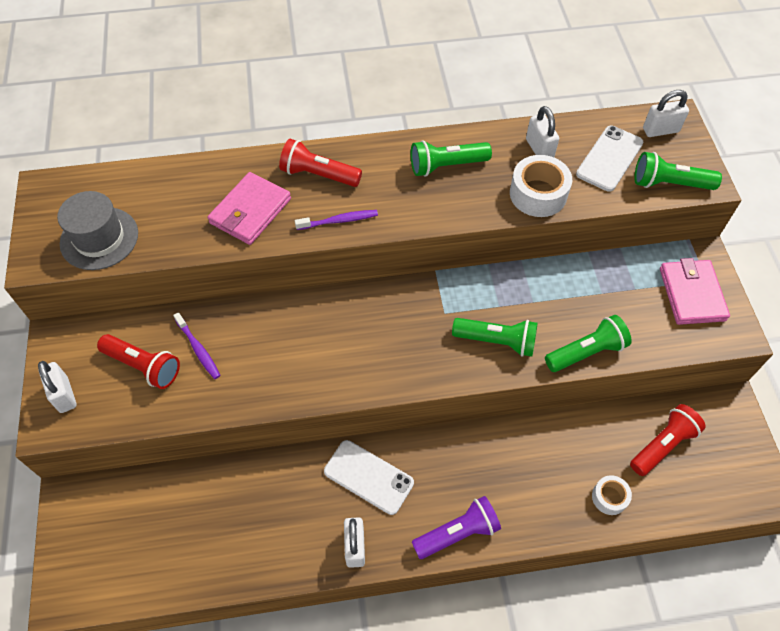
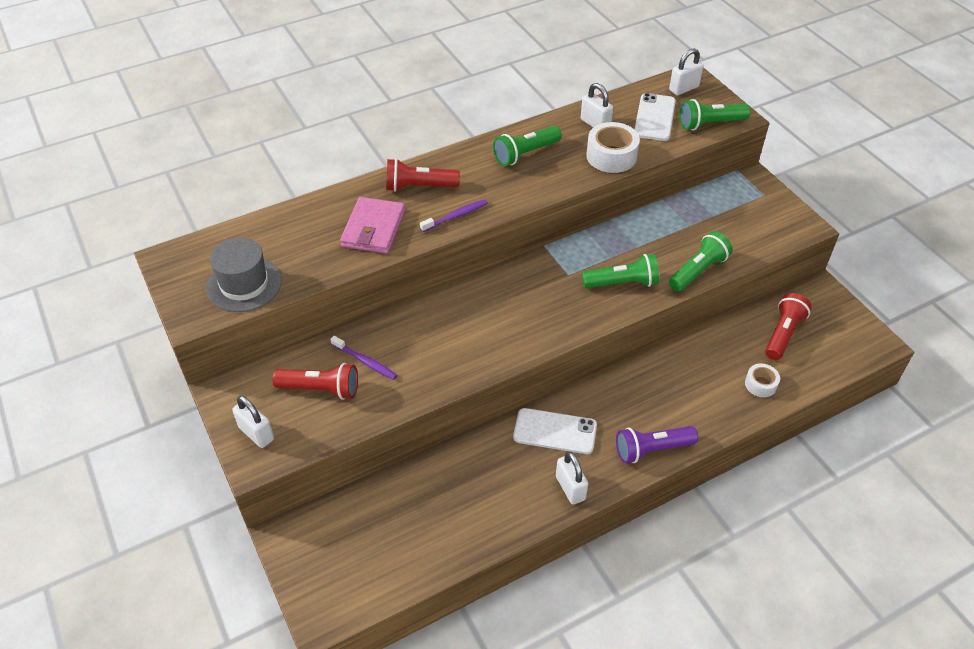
camera: 20 degrees left, 10 degrees down
purple flashlight [412,496,501,559] -> purple flashlight turned 150 degrees counterclockwise [616,426,698,463]
pink wallet [660,258,730,325] -> none

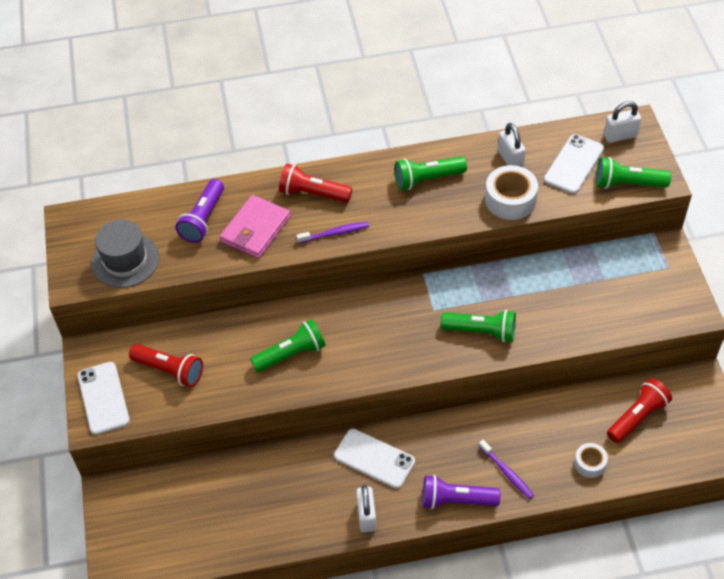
camera: 20 degrees right, 5 degrees up
white padlock [232,395,274,448] -> white phone [78,362,130,435]
purple toothbrush [330,336,397,380] -> purple toothbrush moved to [479,440,534,499]
green flashlight [669,231,733,292] -> green flashlight moved to [250,319,326,372]
none -> purple flashlight [175,179,224,243]

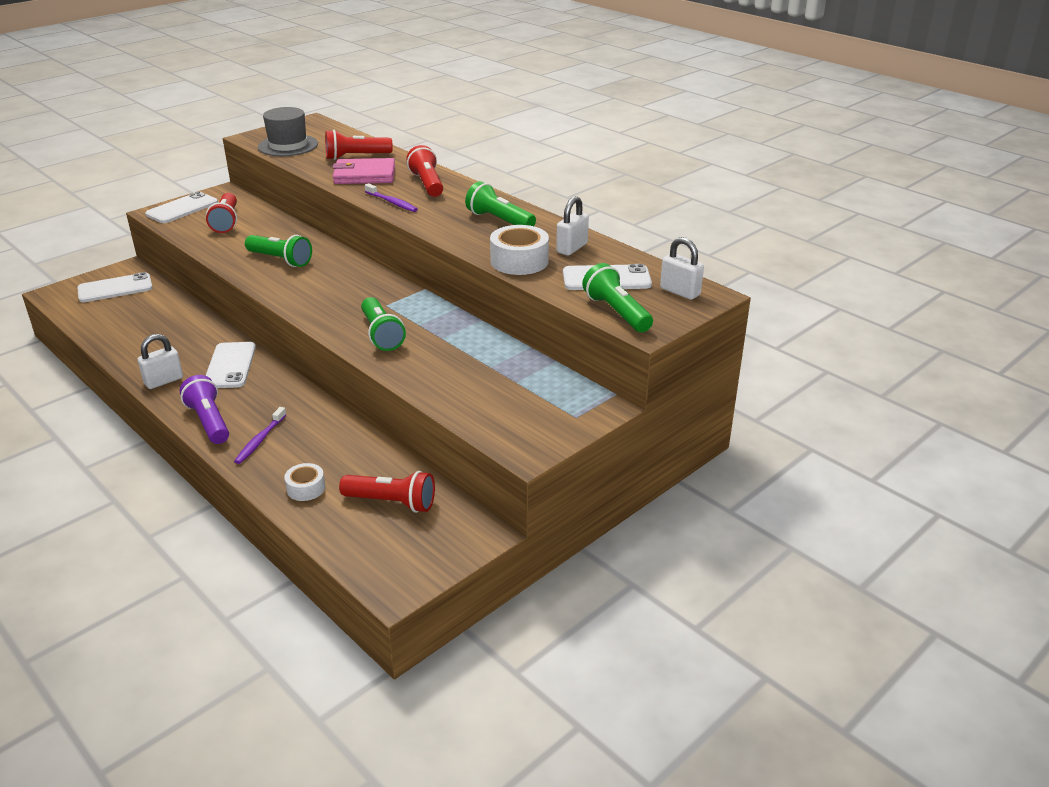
camera: 55 degrees right, 20 degrees down
purple flashlight [175,179,224,243] -> red flashlight [325,130,393,160]
none -> white phone [77,272,153,302]

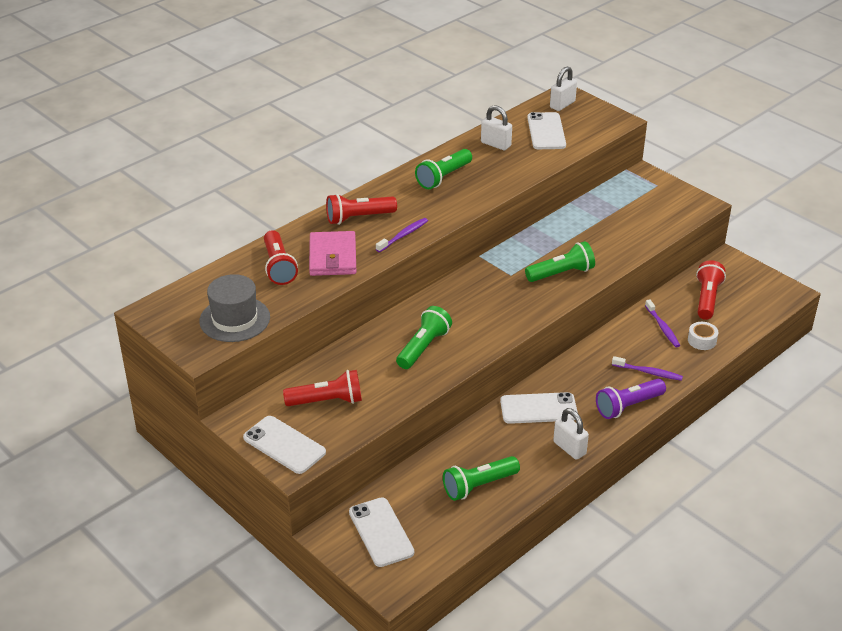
camera: 90 degrees left, 5 degrees up
white tape [490,225,549,275] -> none
green flashlight [582,263,653,332] -> green flashlight moved to [443,456,520,501]
none -> purple toothbrush [645,299,680,347]

